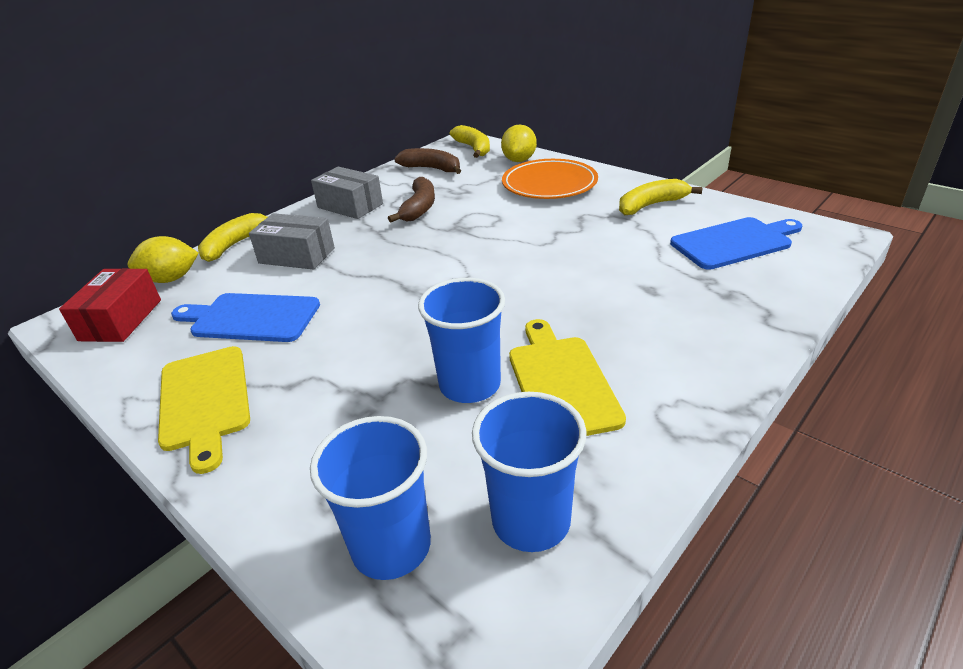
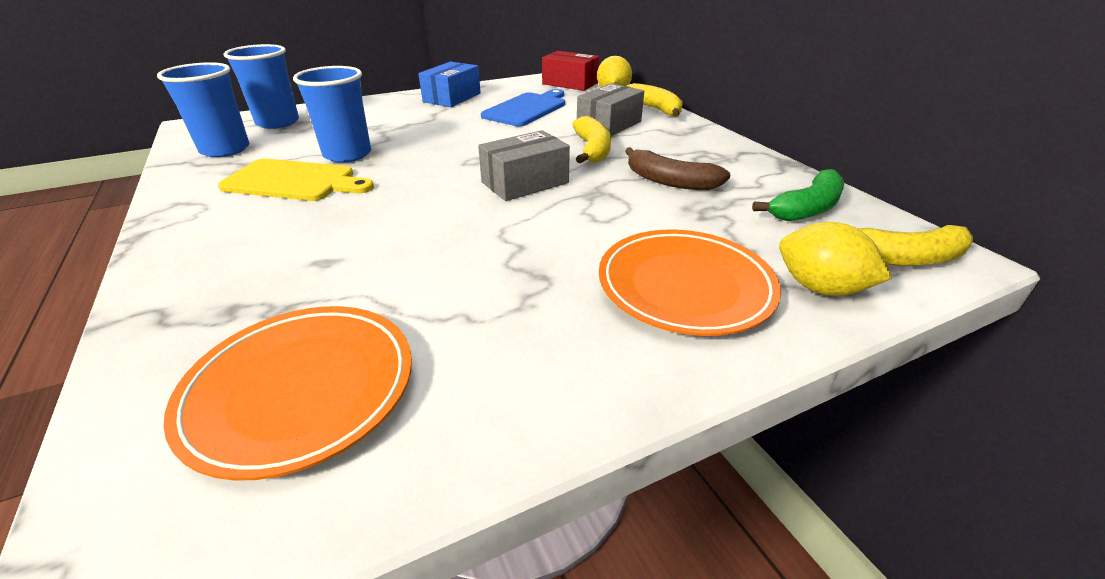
camera: 110 degrees right, 0 degrees up
yellow cutting board [158,346,250,474] -> blue box [418,62,481,107]
grey box [311,167,383,219] -> grey box moved to [478,130,570,201]
brown banana [394,148,461,174] -> green banana [752,169,844,221]
yellow banana [619,179,702,215] -> yellow banana moved to [572,116,611,164]
blue cutting board [670,217,802,270] -> orange plate [163,306,412,481]

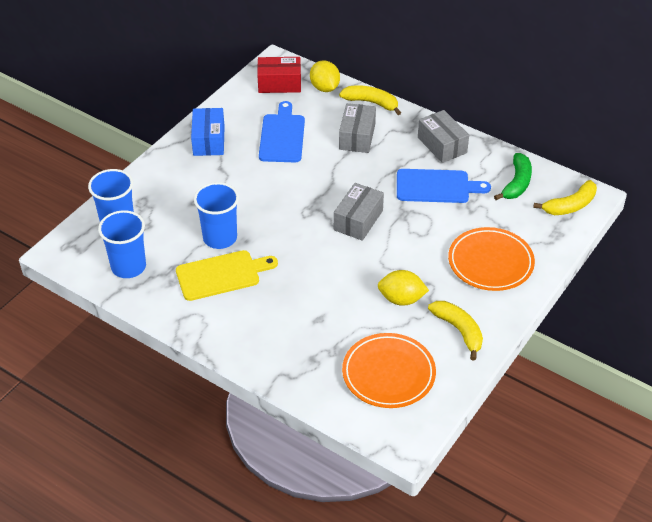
camera: 30 degrees left, 10 degrees up
yellow banana [572,116,611,164] -> yellow banana moved to [428,301,483,361]
brown banana [625,147,730,190] -> blue cutting board [397,169,491,203]
yellow lemon [779,222,892,296] -> yellow lemon moved to [378,270,429,306]
none -> grey box [418,110,469,163]

